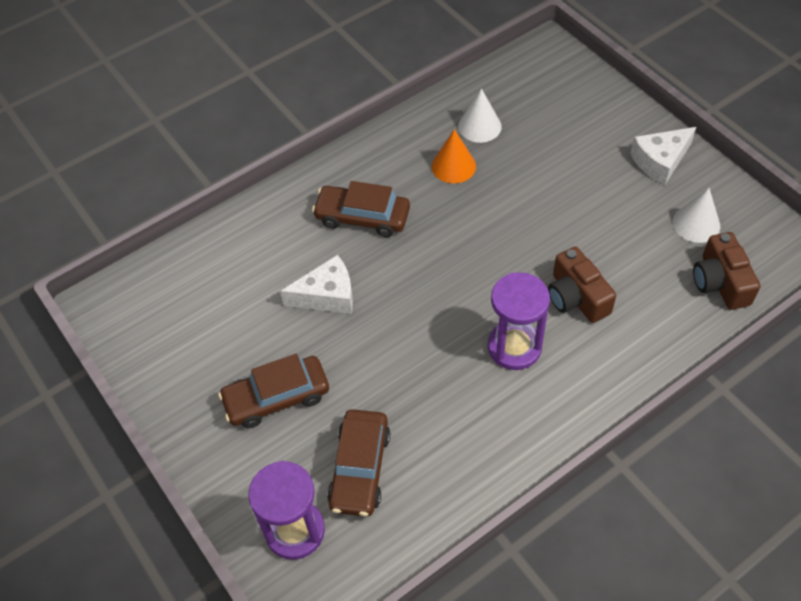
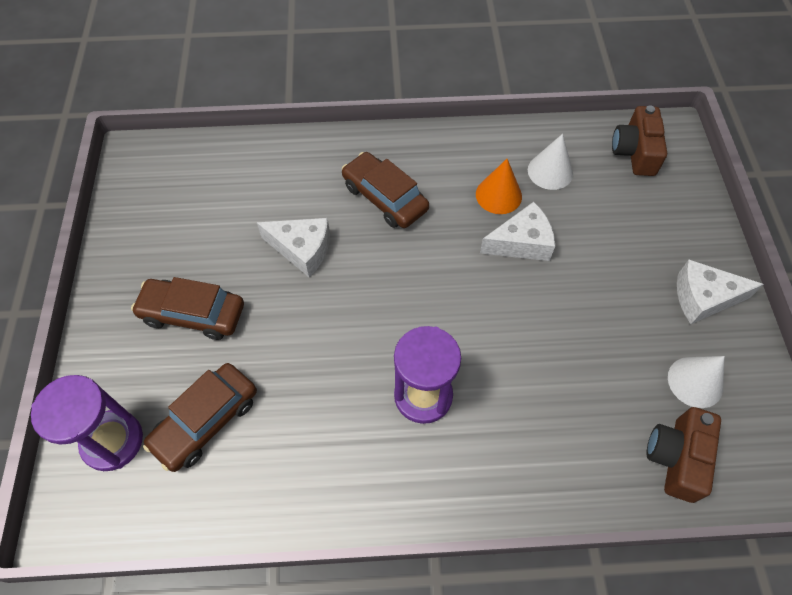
camera: 30 degrees right, 5 degrees up
brown camera [548,247,616,323] -> brown camera moved to [612,105,667,176]
none -> white cheese [480,202,555,261]

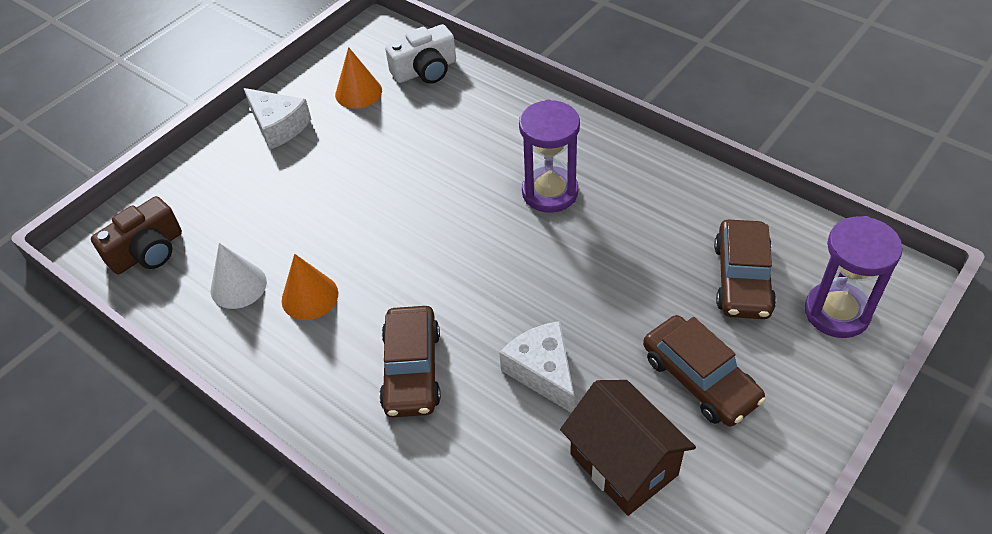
camera: 135 degrees left, 10 degrees down
brown car [143,363,257,472] -> brown car turned 105 degrees clockwise [714,220,776,319]
white cheese [480,202,555,261] -> none
brown camera [647,407,721,503] -> white camera [385,24,456,84]
white cone [668,356,725,408] -> orange cone [335,47,382,109]
none -> brown house [560,380,696,516]

